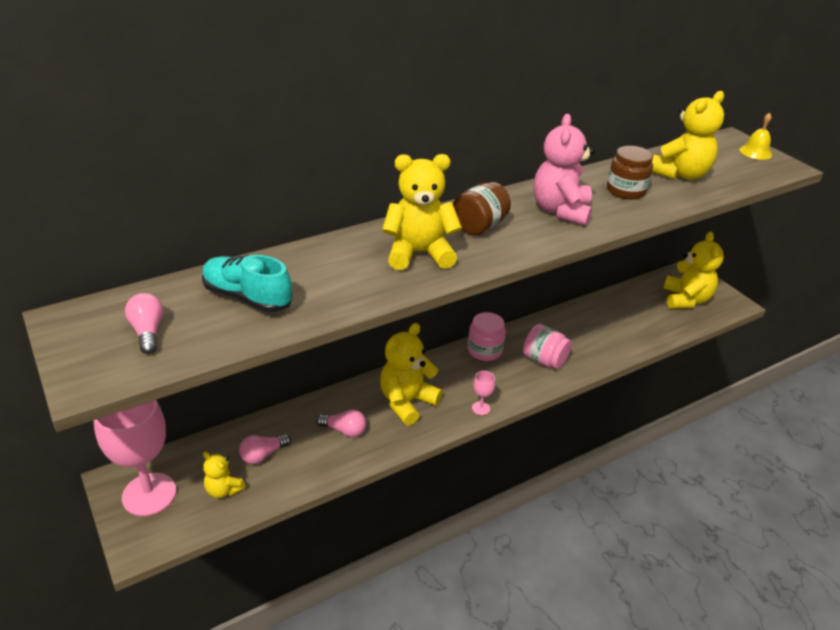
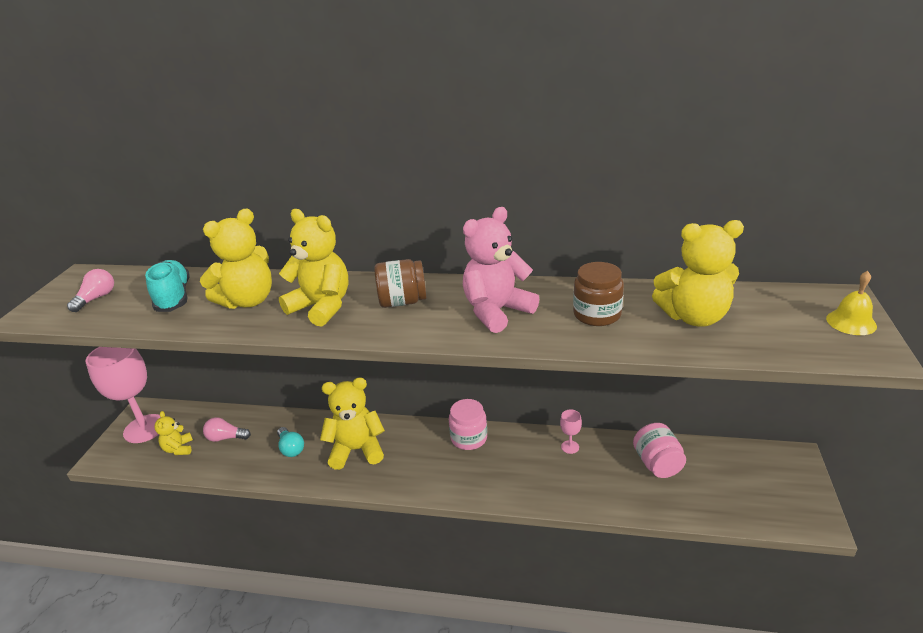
camera: 45 degrees right, 5 degrees down
pink light bulb [316,410,366,437] -> turquoise light bulb [277,427,304,457]
pink goblet [472,371,495,415] -> pink goblet moved to [560,410,582,454]
pink jar [523,324,572,369] -> pink jar moved to [633,423,686,478]
yellow teddy bear [663,231,724,309] -> yellow teddy bear moved to [200,209,272,309]

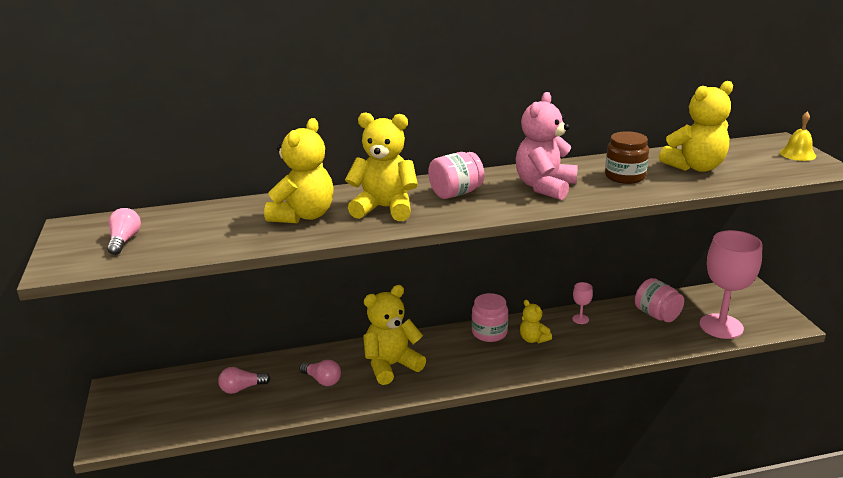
camera: 25 degrees left, 5 degrees down
pink goblet [86,347,160,443] -> pink goblet moved to [700,230,763,339]
turquoise shoe [145,260,190,312] -> none
yellow teddy bear [154,411,193,455] -> yellow teddy bear moved to [520,300,552,343]
turquoise light bulb [277,427,304,457] -> pink light bulb [299,360,341,386]
brown jar [374,259,426,308] -> pink jar [428,152,484,199]

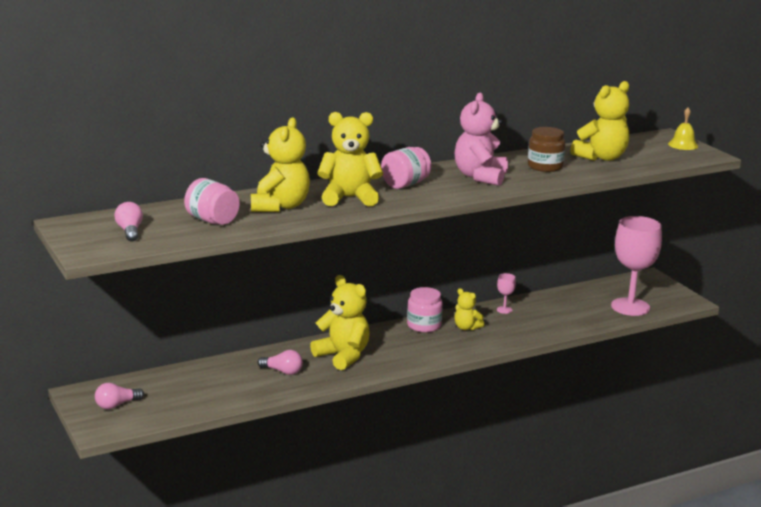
camera: 15 degrees left, 5 degrees down
pink light bulb [218,367,271,394] -> pink light bulb moved to [95,383,144,409]
yellow teddy bear [363,285,426,385] -> yellow teddy bear turned 90 degrees clockwise [310,275,370,370]
pink jar [635,278,684,322] -> pink jar moved to [184,178,240,225]

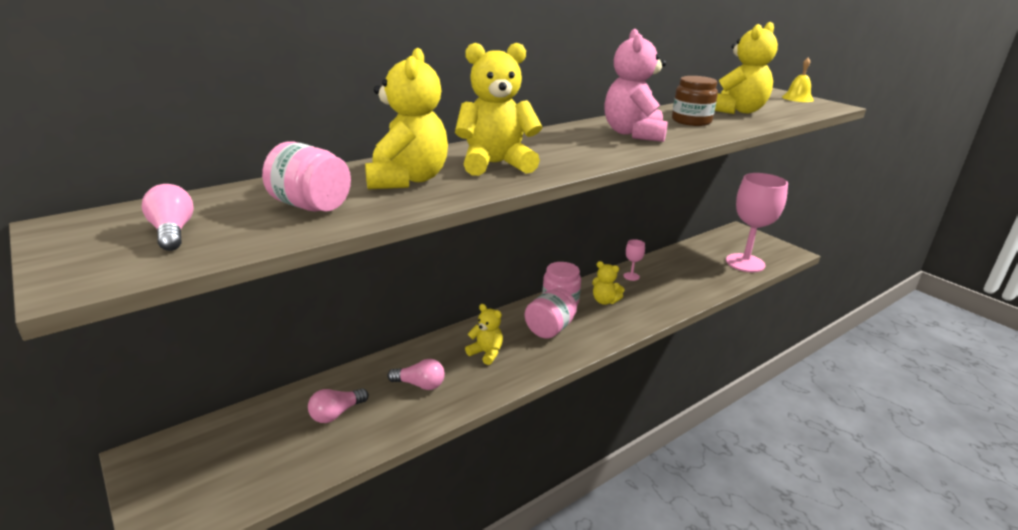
camera: 10 degrees left, 5 degrees up
pink light bulb [95,383,144,409] -> pink light bulb moved to [308,388,369,423]
yellow teddy bear [310,275,370,370] -> yellow teddy bear [465,304,503,365], size x0.55
pink jar [381,147,431,189] -> pink jar moved to [525,288,577,339]

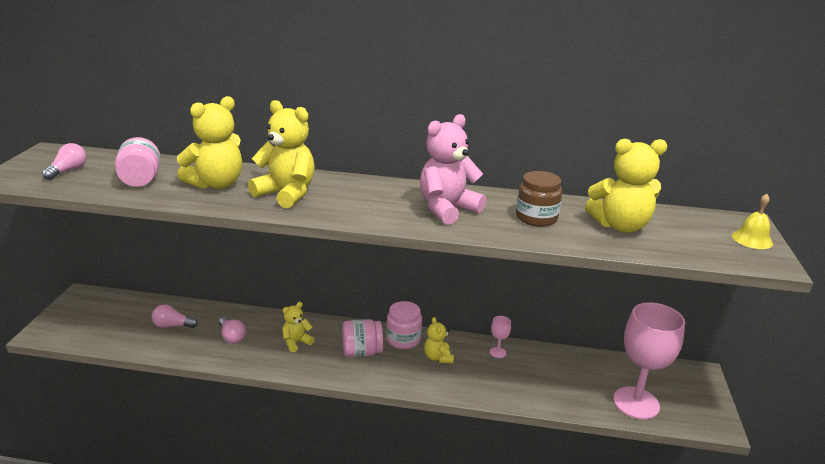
camera: 45 degrees right, 0 degrees up
yellow teddy bear [465,304,503,365] -> yellow teddy bear turned 120 degrees counterclockwise [282,302,314,352]

